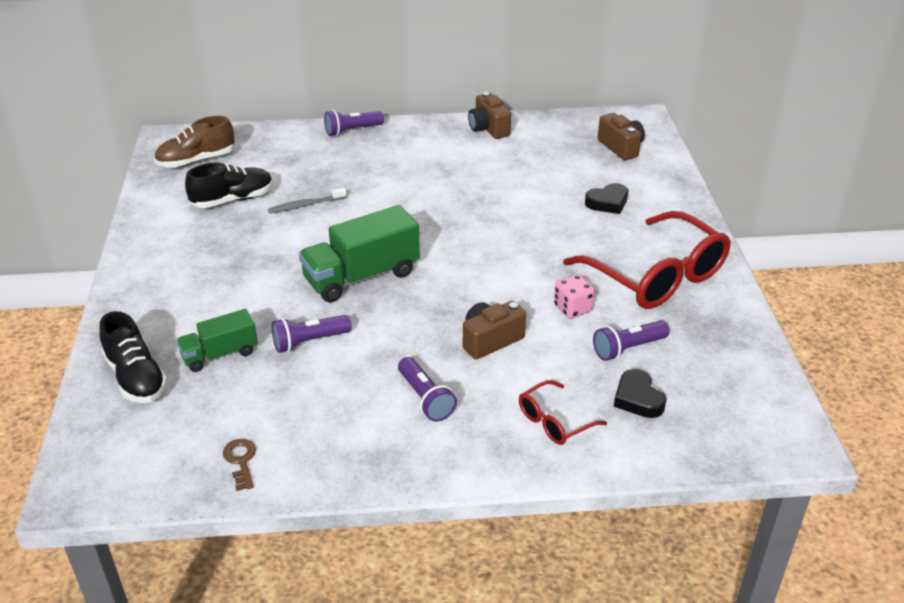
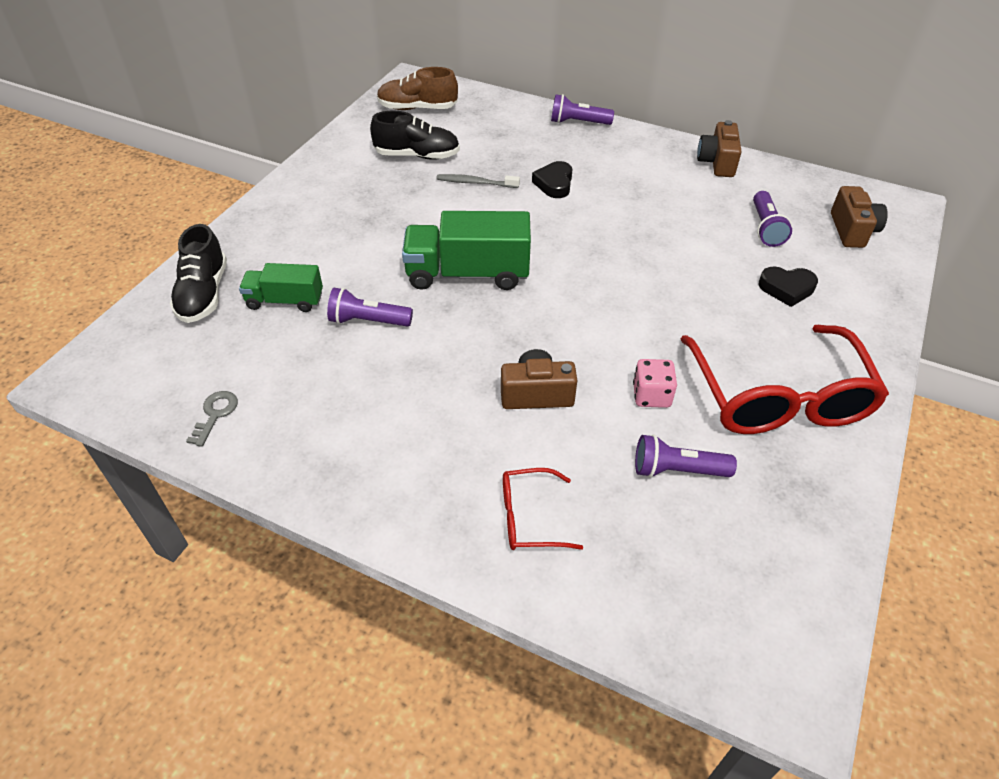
camera: 30 degrees right, 10 degrees up
brown key [223,439,256,491] -> grey key [186,391,238,447]
purple flashlight [398,357,457,422] -> purple flashlight moved to [753,191,792,247]
black heart [614,369,666,418] -> black heart moved to [532,161,573,198]

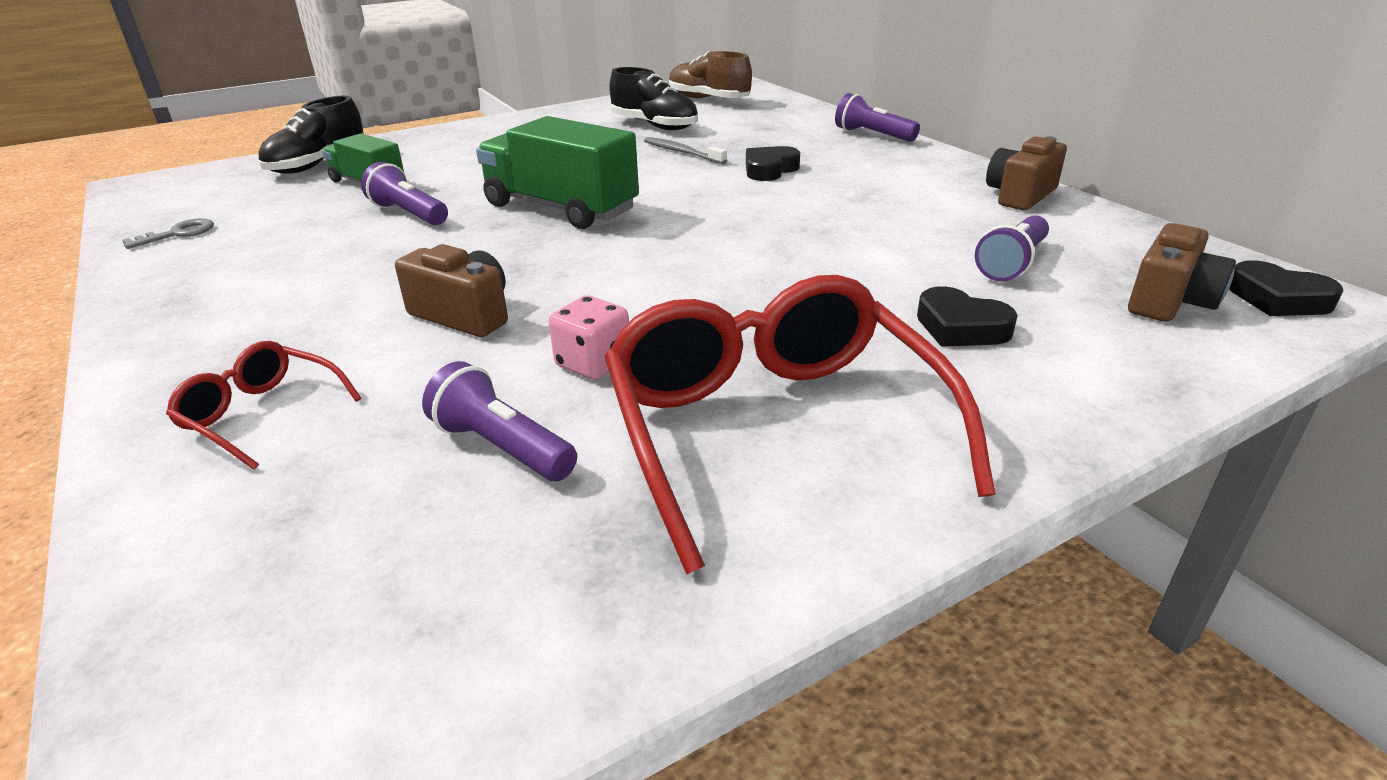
camera: 35 degrees right, 15 degrees down
red glasses [680,325,889,434] -> red glasses turned 135 degrees clockwise [605,275,996,575]
none -> black heart [1229,260,1343,316]

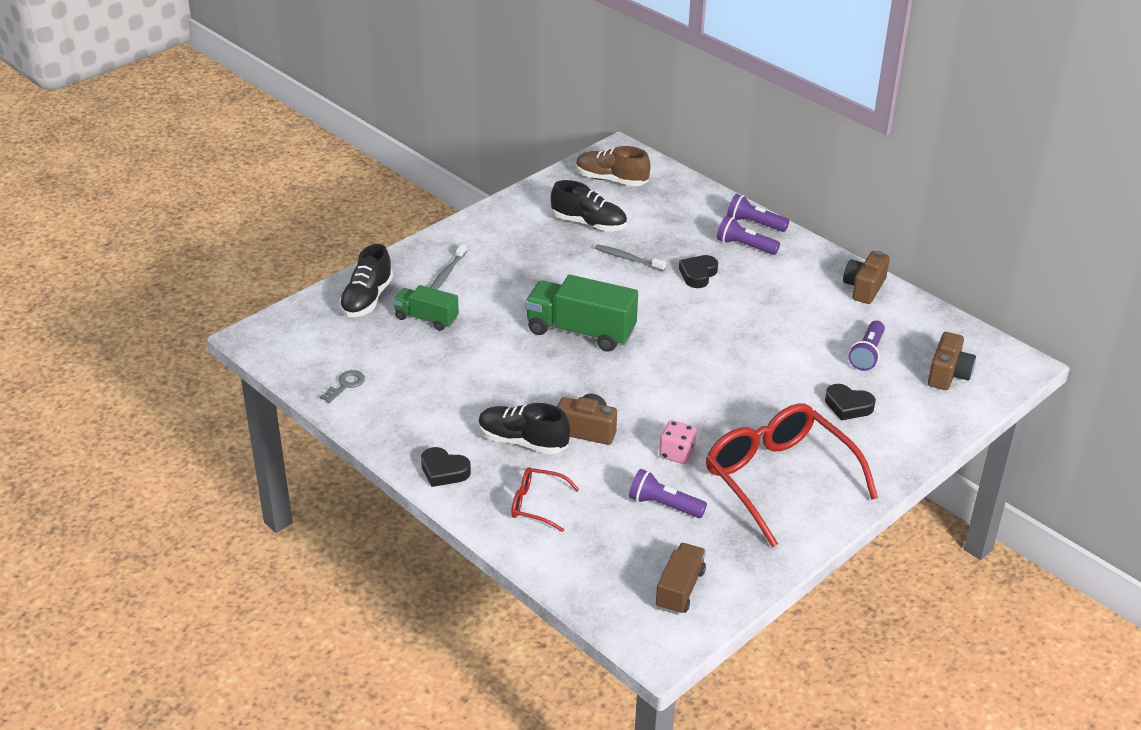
camera: 15 degrees left, 5 degrees up
purple flashlight [361,162,448,225] -> purple flashlight moved to [717,216,780,255]
black heart [1229,260,1343,316] -> black heart moved to [421,447,471,487]
none -> grey toothbrush [430,244,467,290]
none -> black shoe [478,403,570,454]
none -> brown truck [656,543,706,615]

